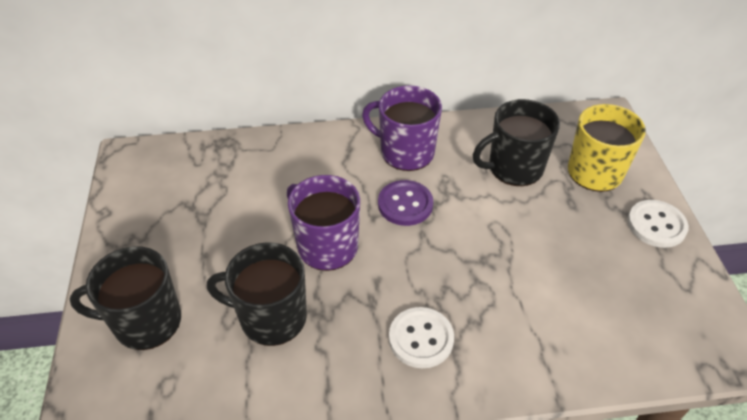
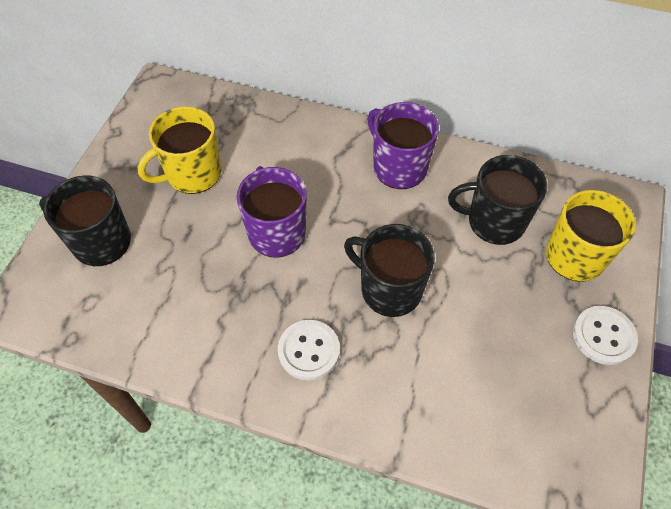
camera: 25 degrees right, 10 degrees up
black mug [207,242,307,346] -> black mug moved to [344,224,435,317]
purple button [378,180,433,226] -> none
none -> yellow mug [138,106,221,194]

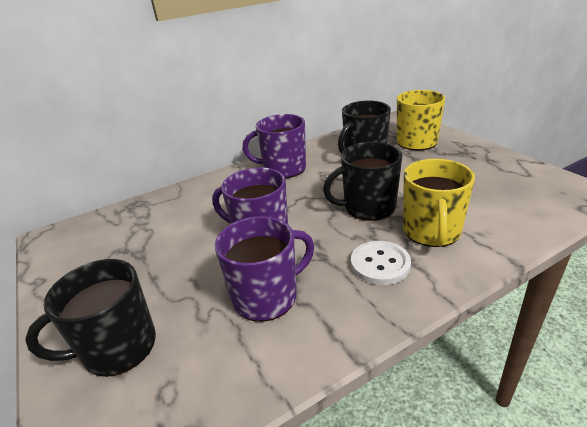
camera: 45 degrees left, 25 degrees down
yellow mug [138,106,221,194] -> yellow mug moved to [403,159,475,247]
white button [573,306,638,365] -> none
none -> purple mug [215,216,314,322]

